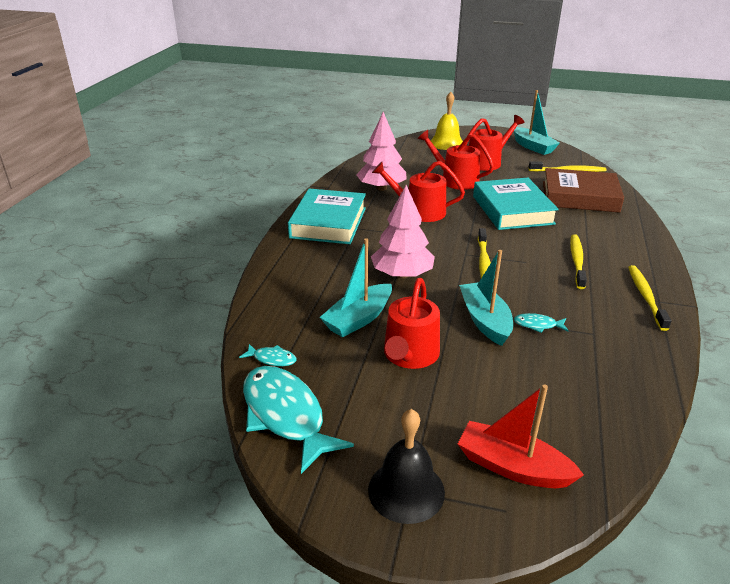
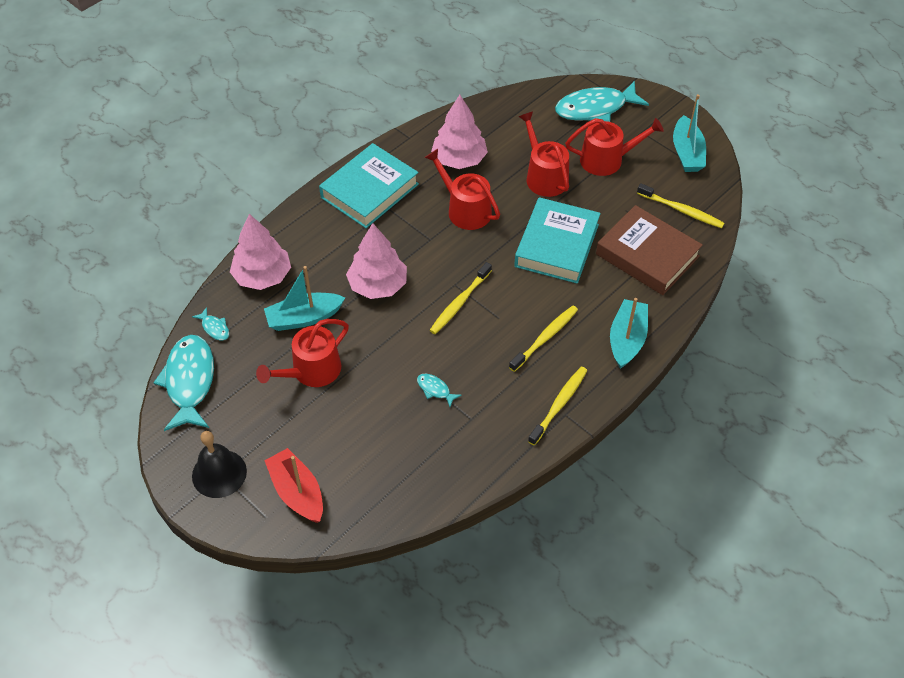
camera: 30 degrees right, 20 degrees up
yellow bell [430,92,463,150] -> turquoise fish [555,81,649,122]
turquoise boat [459,250,513,346] -> turquoise boat moved to [610,298,648,369]
none -> pink tree [230,214,291,290]

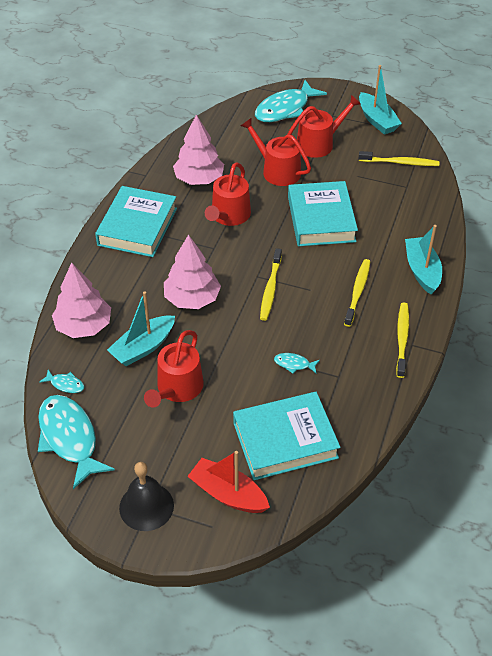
camera: 25 degrees left, 5 degrees down
red watering can [425,149,500,230] -> red watering can turned 90 degrees counterclockwise [205,162,251,226]
brown book [596,205,703,295] -> none
none -> turquoise book [233,392,341,480]

